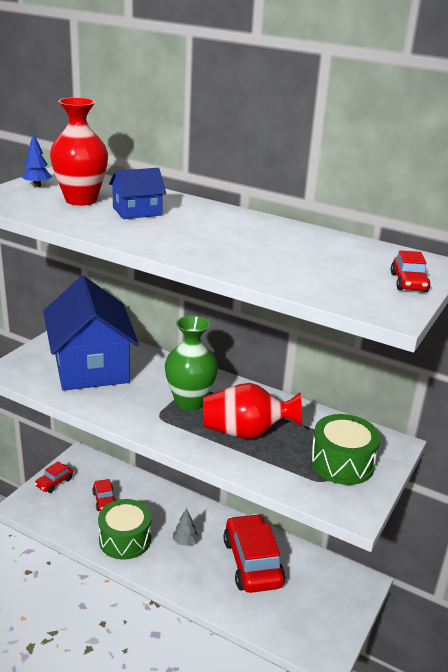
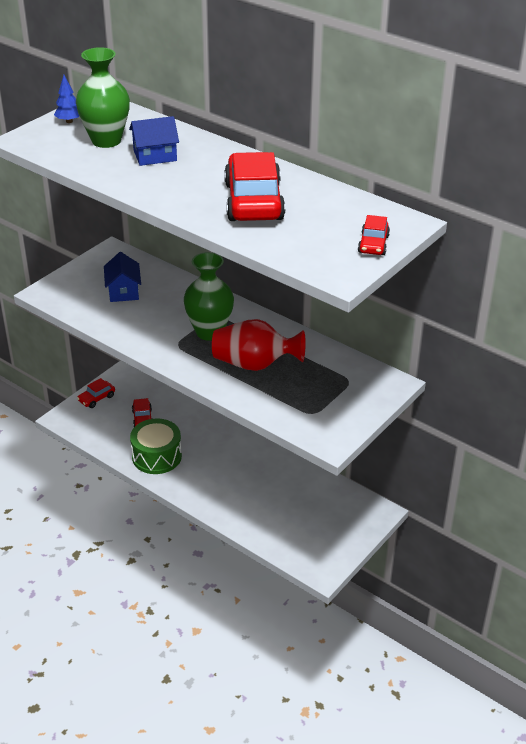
camera: 10 degrees right, 10 degrees up
blue house [43,276,139,391] -> blue house [104,252,141,302], size x0.45
red vase [50,97,108,206] -> green vase [76,47,130,148]
grey tree [173,508,199,546] -> none
red car [224,514,285,593] -> red car moved to [224,152,285,221]
green drum [310,414,381,485] -> none

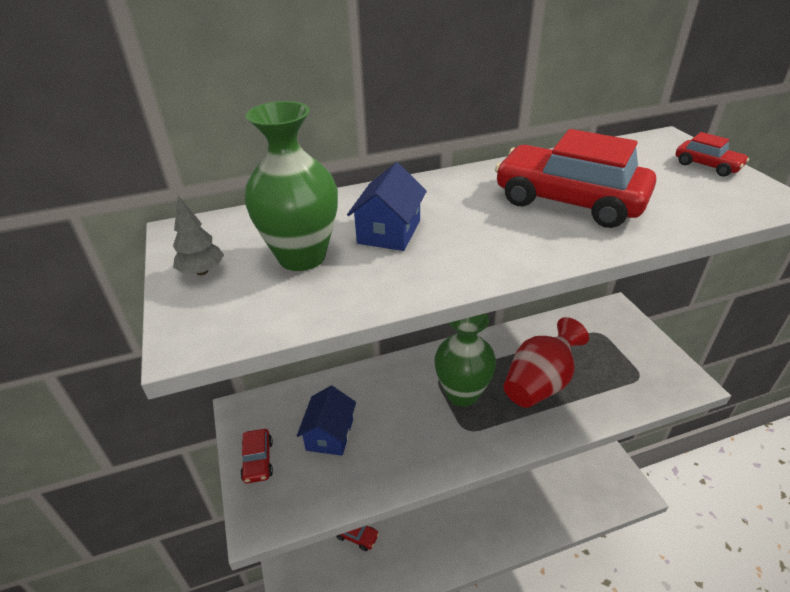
camera: 55 degrees left, 0 degrees up
blue tree [54,75,79,123] -> grey tree [173,196,224,275]
red car [77,378,115,408] -> red car moved to [240,429,273,483]
blue house [104,252,141,302] -> blue house turned 75 degrees clockwise [297,386,356,456]
green drum [130,418,182,474] -> none

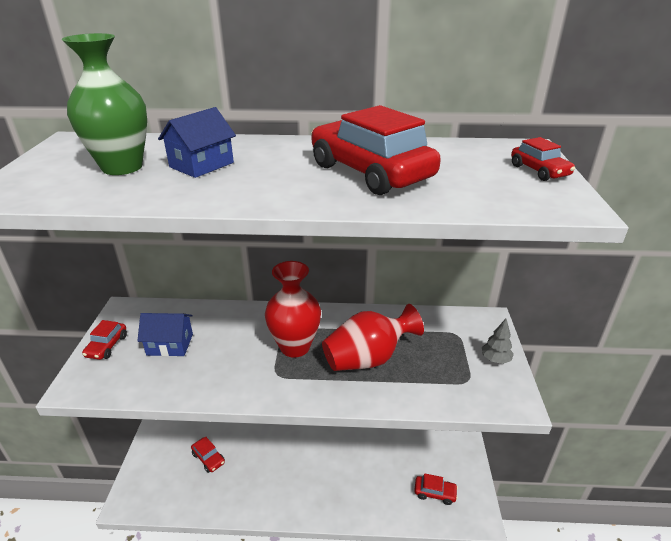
camera: 20 degrees right, 5 degrees down
grey tree [173,196,224,275] -> grey tree moved to [482,319,514,364]
blue house [297,386,356,456] -> blue house turned 60 degrees clockwise [137,313,193,357]
green vase [434,313,496,407] -> red vase [265,261,321,357]
none -> red car [414,473,458,505]

